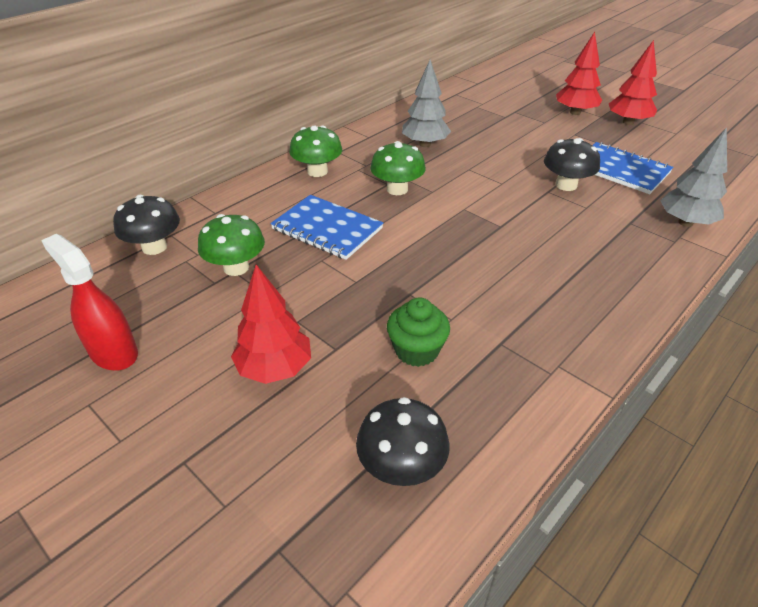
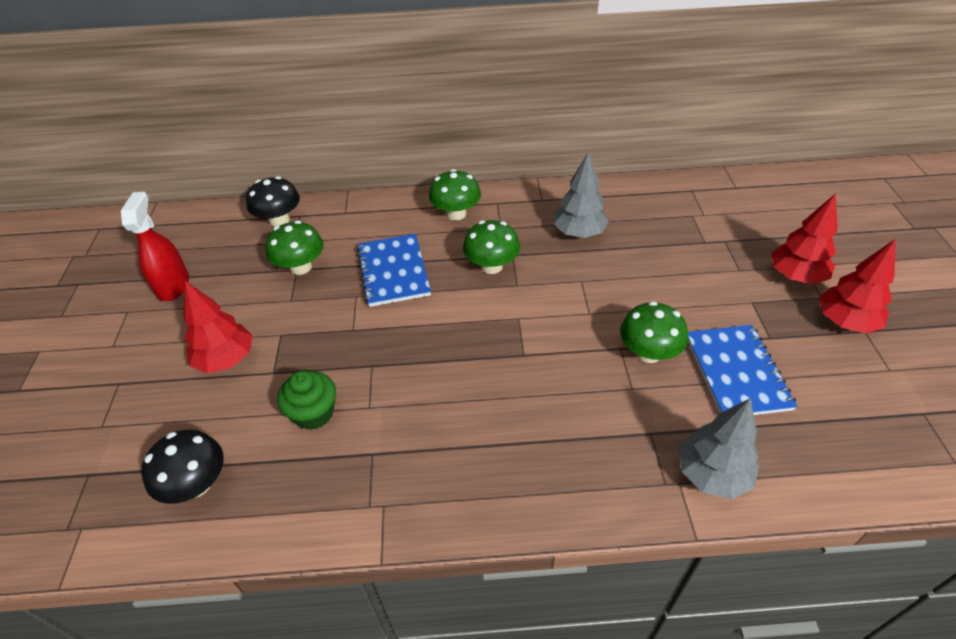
camera: 45 degrees right, 5 degrees up
black mushroom [544,138,600,191] -> green mushroom [620,301,688,363]

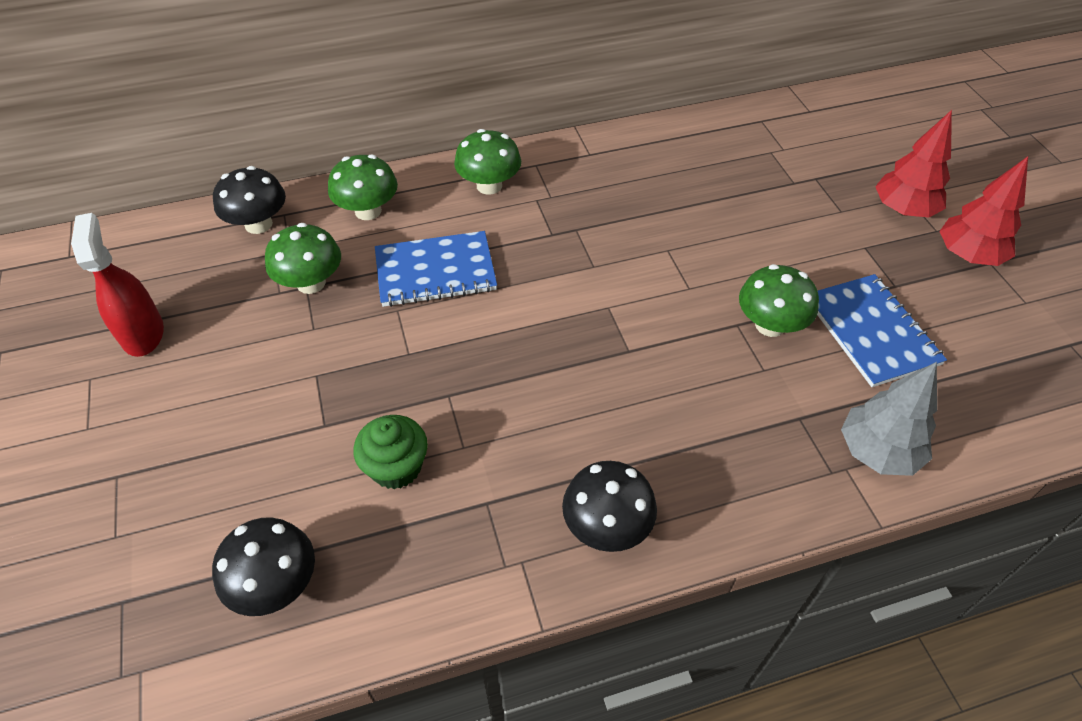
camera: 15 degrees left, 5 degrees up
red tree [183,281,253,373] -> none
blue notebook [357,234,431,307] -> blue notebook turned 75 degrees counterclockwise [375,231,497,307]
green mushroom [463,220,520,274] -> green mushroom moved to [328,154,398,220]
grey tree [554,152,609,238] -> none
none -> black mushroom [562,461,657,552]

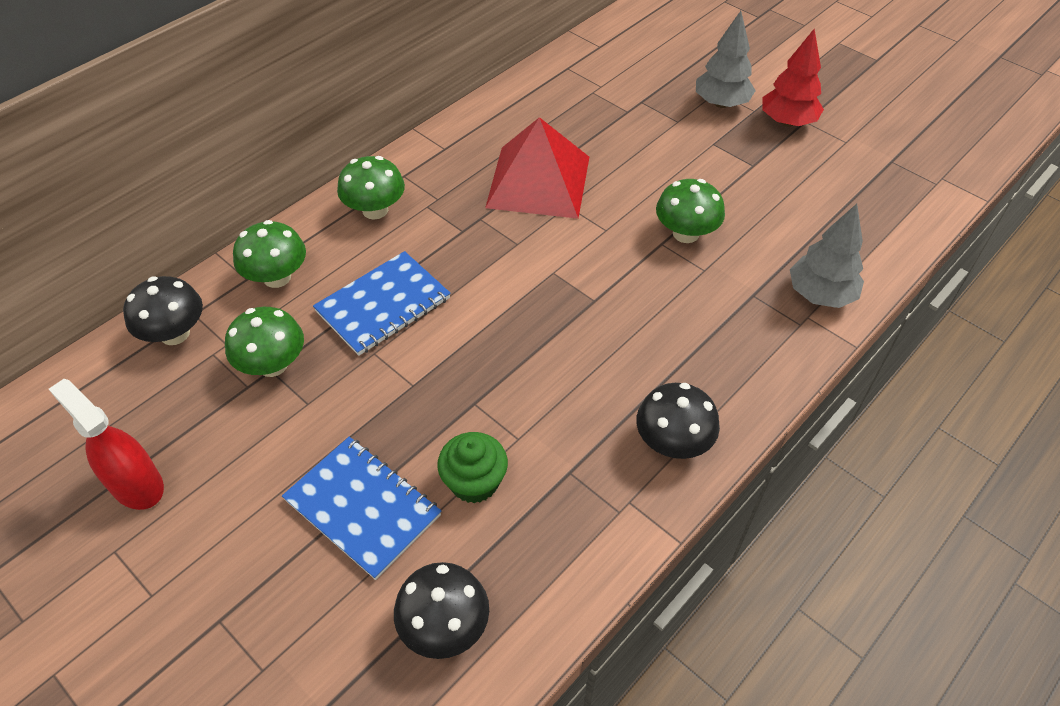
camera: 30 degrees left, 0 degrees up
blue notebook [818,274,947,387] -> blue notebook moved to [282,437,441,580]
red tree [875,110,952,218] -> grey tree [696,11,756,108]
none -> red pyramid [485,117,589,219]

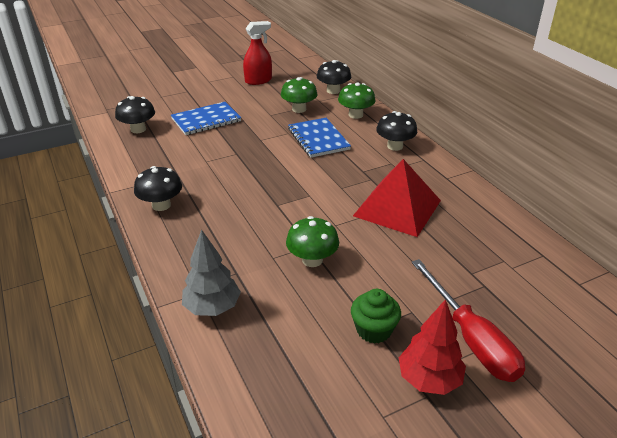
camera: 110 degrees right, 15 degrees down
green mushroom [337,156,405,220] -> black mushroom [376,111,418,151]
green cupcake [437,432,508,503] -> green cupcake moved to [351,289,401,344]
grey tree [696,11,756,108] -> red screwdriver [411,259,525,382]

